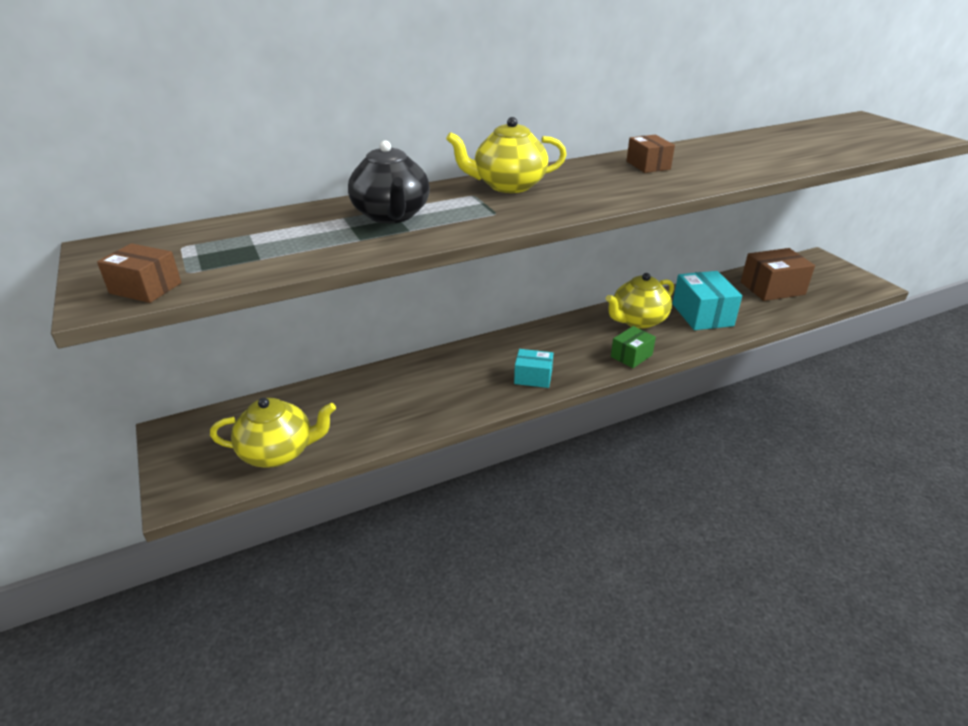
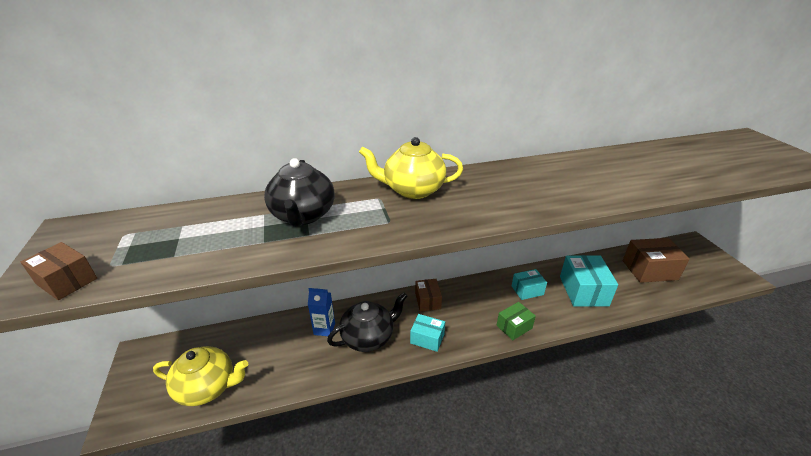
camera: 10 degrees right, 0 degrees up
yellow teapot [606,273,674,329] -> turquoise box [512,269,547,300]
brown box [627,135,675,173] -> brown box moved to [415,279,442,312]
none -> blue carton [308,288,335,336]
none -> black teapot [327,292,407,352]

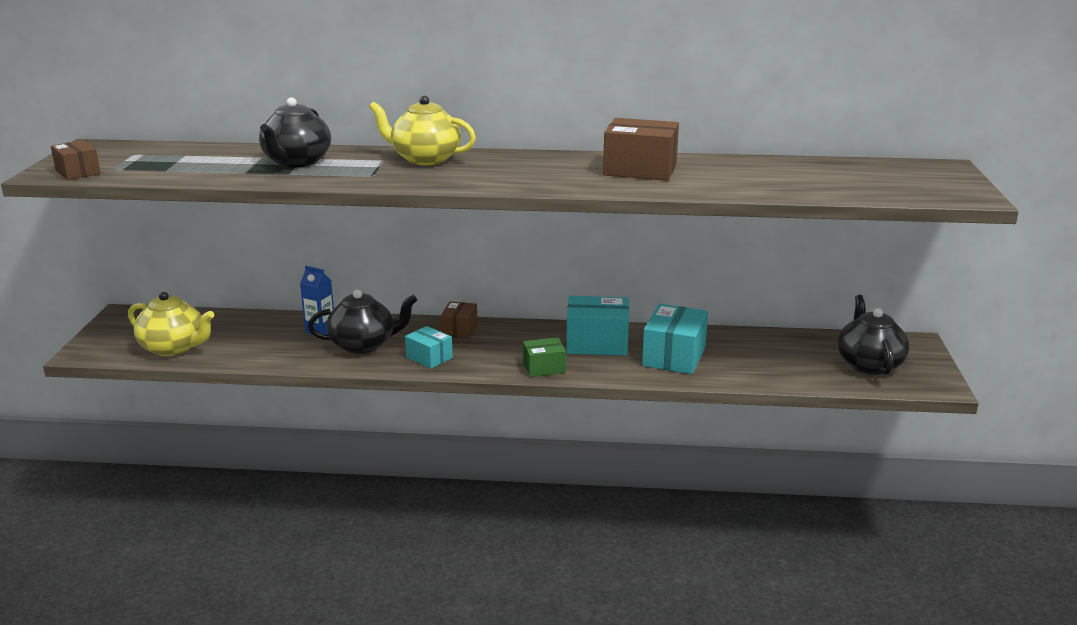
camera: 20 degrees right, 10 degrees down
turquoise box [512,269,547,300] -> turquoise box [566,296,629,356], size x1.70
brown box [623,238,690,283] -> brown box moved to [603,118,679,181]
none -> black teapot [837,295,909,375]

